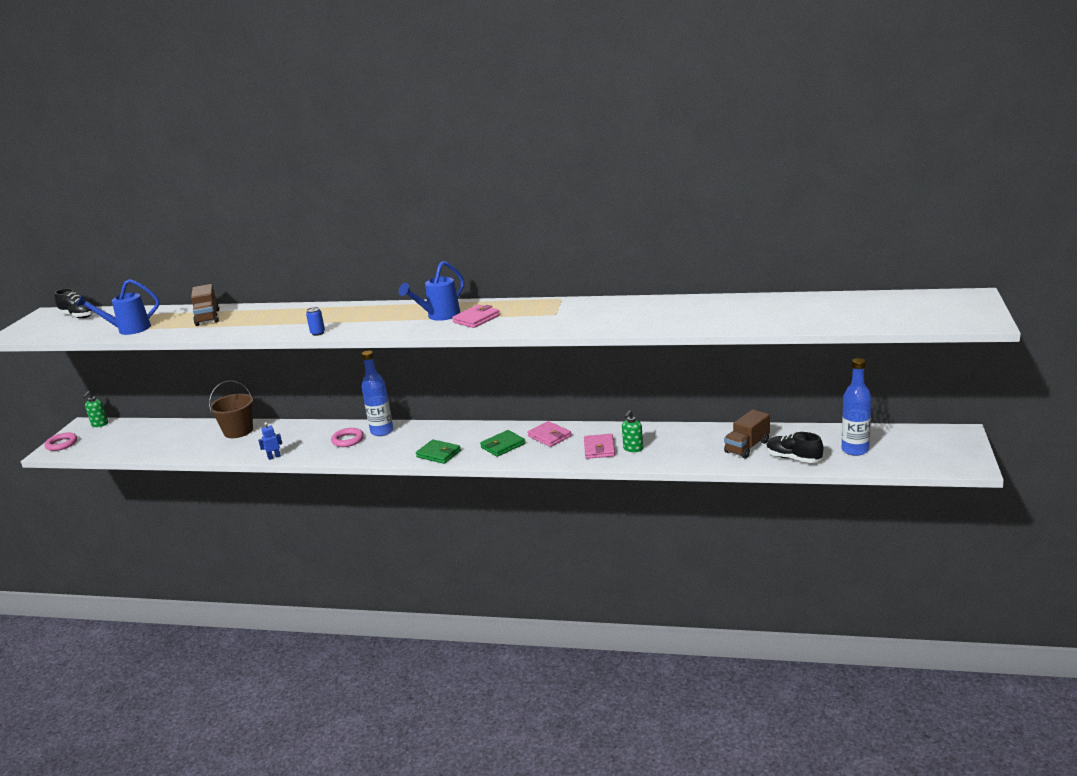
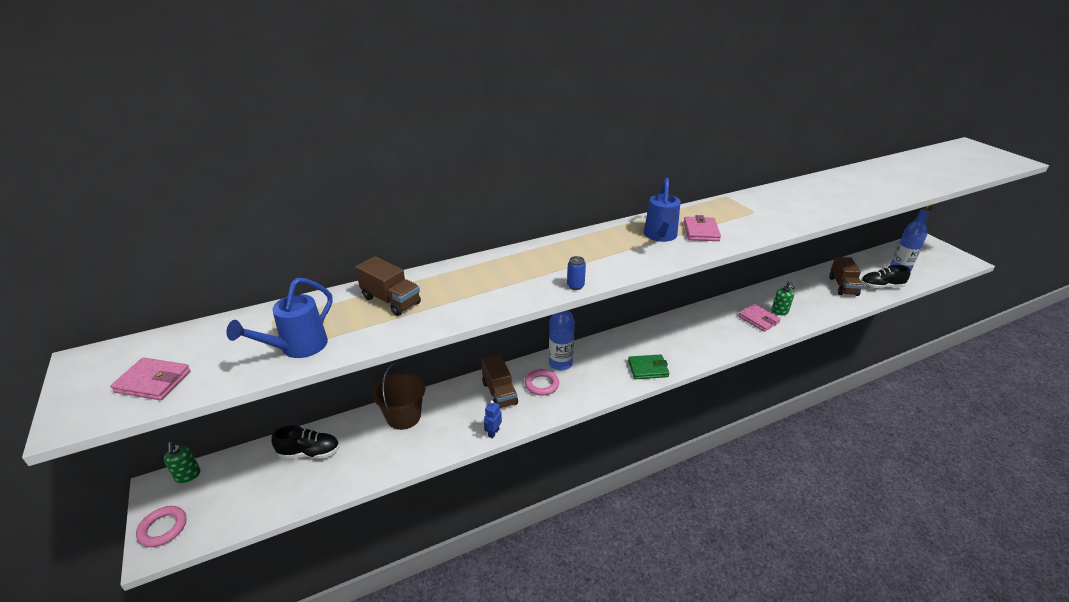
camera: 40 degrees left, 10 degrees up
black shoe [54,289,94,318] -> black shoe moved to [272,425,339,459]
green wallet [480,430,525,457] -> none
pink wallet [527,421,571,447] -> pink wallet moved to [111,357,191,400]
none -> brown truck [481,354,518,408]

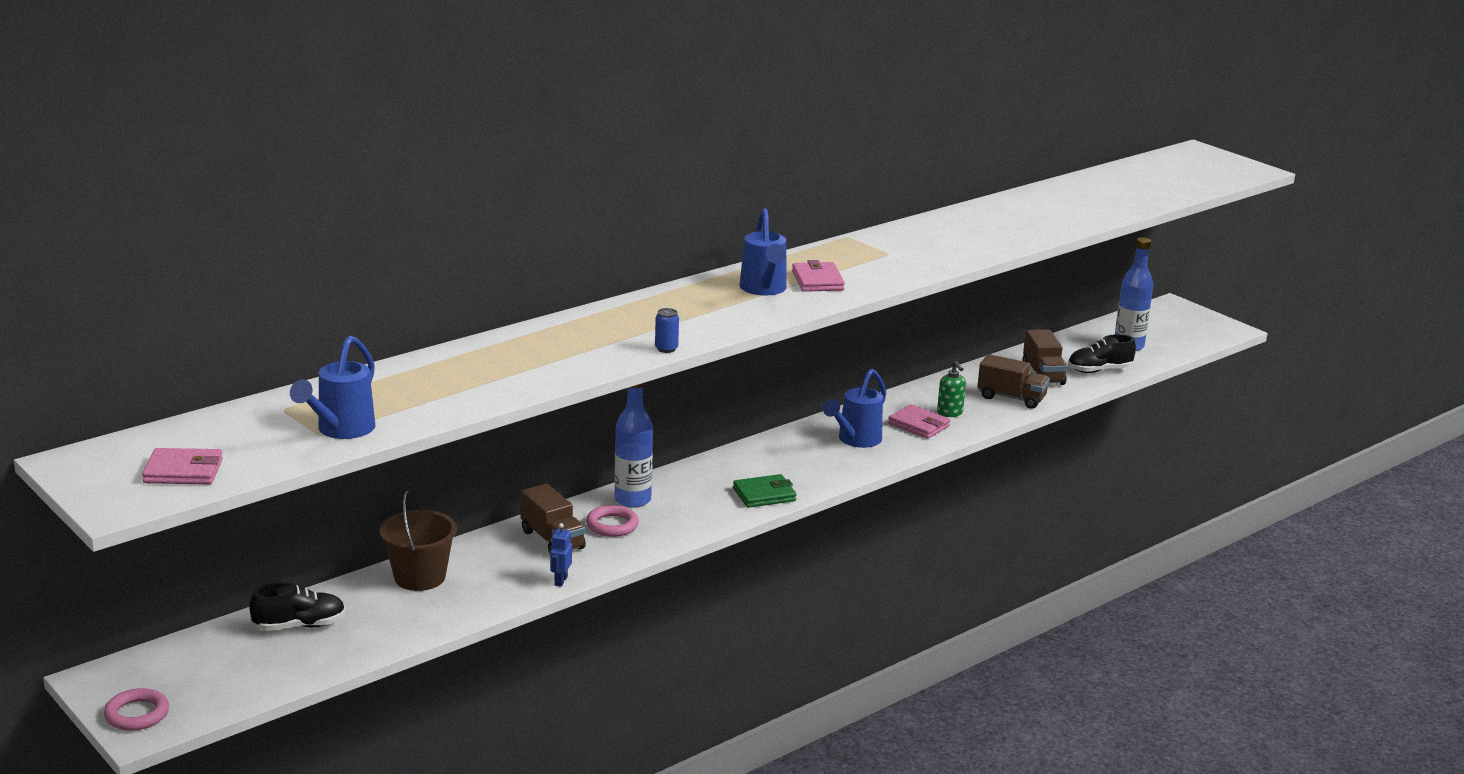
camera: 15 degrees left, 10 degrees down
green soap dispenser [164,442,200,483] -> none
brown truck [355,256,421,316] -> brown truck moved to [977,354,1050,409]
none -> blue watering can [823,369,886,448]

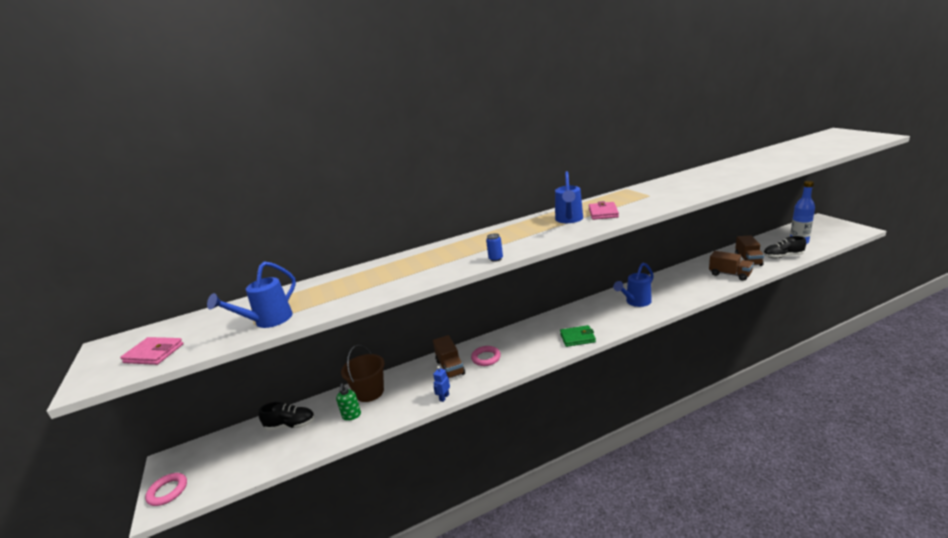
camera: 20 degrees right, 0 degrees up
blue bottle [614,383,653,508] -> none
pink wallet [888,404,950,439] -> none
green soap dispenser [937,361,966,417] -> green soap dispenser moved to [336,383,361,421]

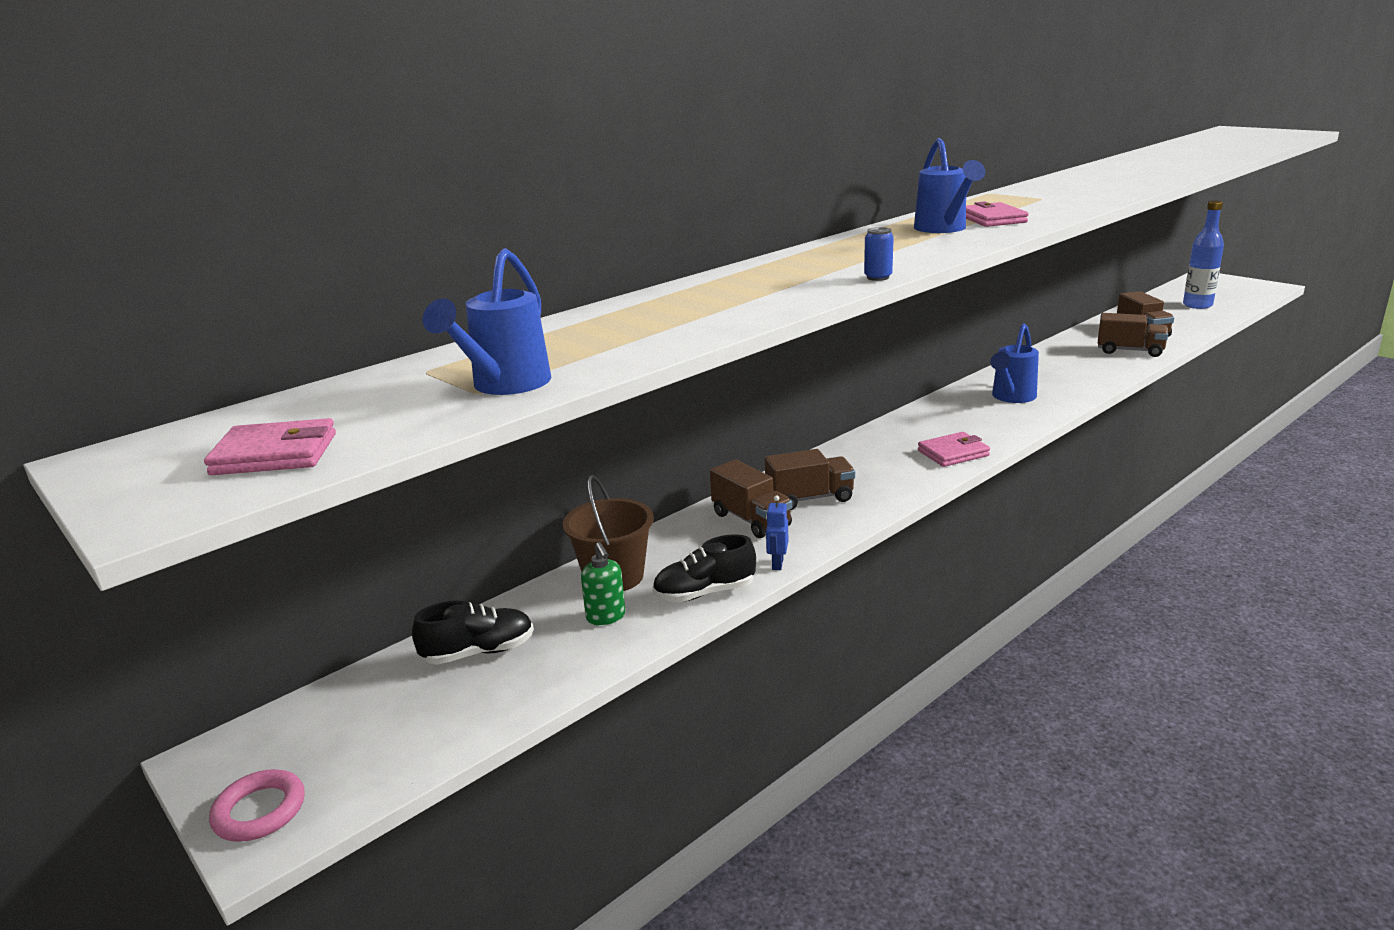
camera: 20 degrees left, 0 degrees up
pink ring [471,346,501,366] -> brown truck [765,449,855,510]
green wallet [560,325,596,347] -> pink wallet [918,432,990,467]
black shoe [763,236,806,258] -> black shoe moved to [652,534,756,602]

